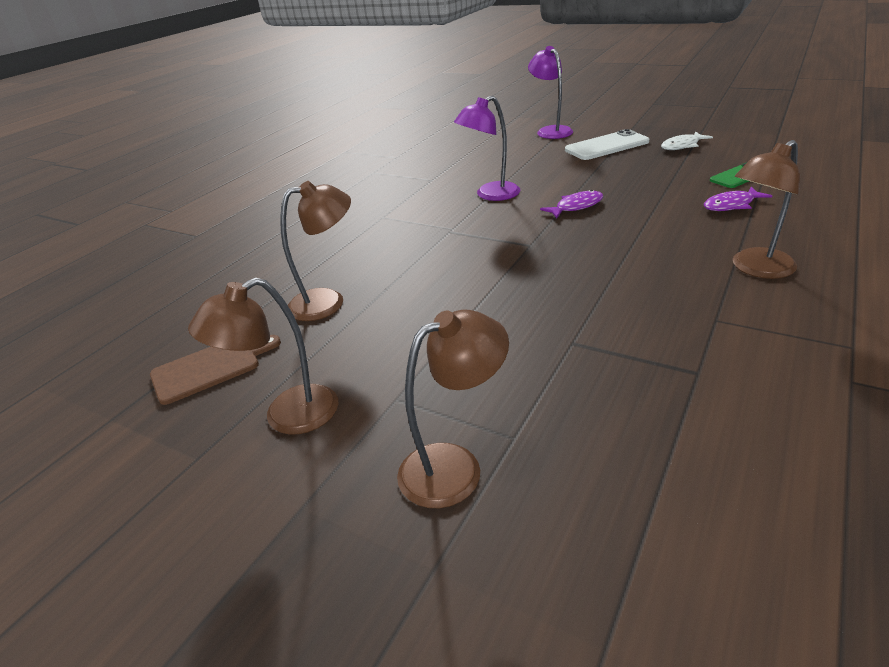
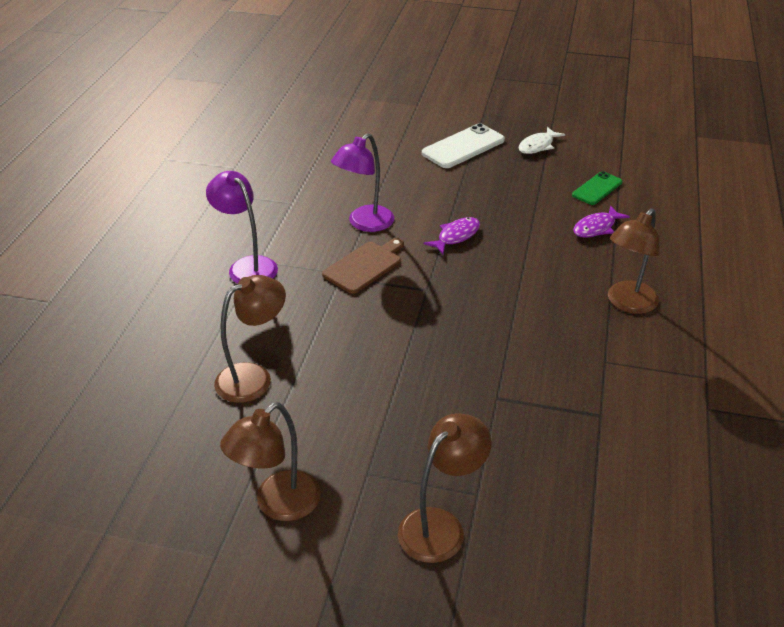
camera: 20 degrees left, 5 degrees up
brown cutting board [150,335,281,405] -> brown cutting board moved to [322,238,404,294]
purple lamp [528,46,573,139] -> purple lamp moved to [206,171,278,284]

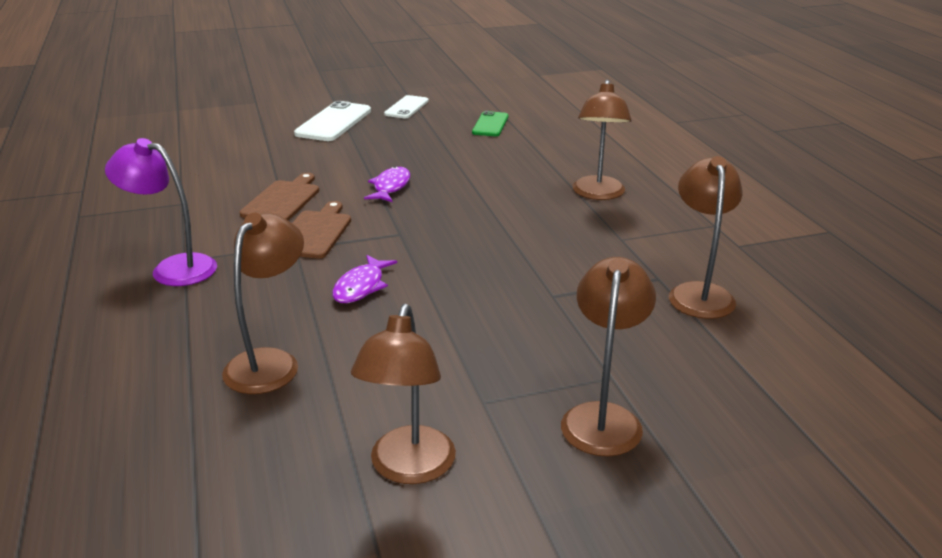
camera: 30 degrees left, 10 degrees down
purple lamp [331,133,394,232] -> brown cutting board [240,173,319,221]
white fish [518,127,565,154] -> white phone [384,95,429,118]
purple fish [573,205,630,238] -> purple fish moved to [332,255,397,303]
none -> brown lamp [669,156,743,319]

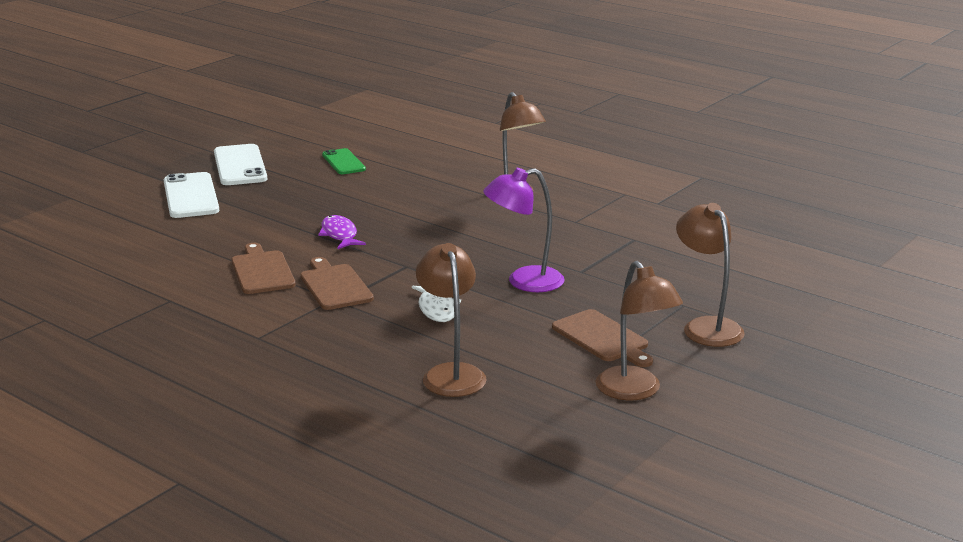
camera: 35 degrees left, 5 degrees down
purple lamp [105,138,217,286] -> purple lamp moved to [483,168,565,292]
purple fish [332,255,397,303] -> white fish [412,286,461,322]
white phone [384,95,429,118] -> white phone [214,144,267,185], size x1.58
brown lamp [669,156,743,319] -> none
none -> brown cutting board [552,309,653,367]

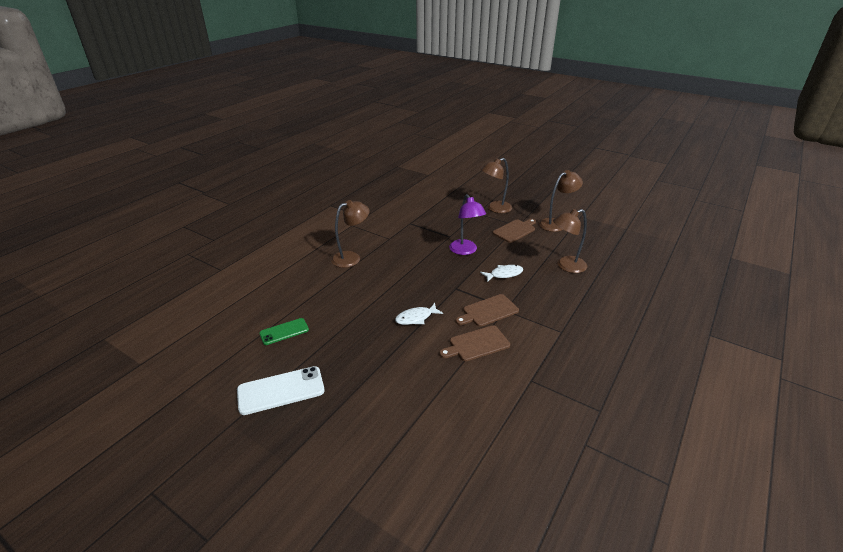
camera: 95 degrees left, 10 degrees up
white phone [164,172,219,218] -> none
purple fish [318,215,366,249] -> white fish [395,303,443,325]

